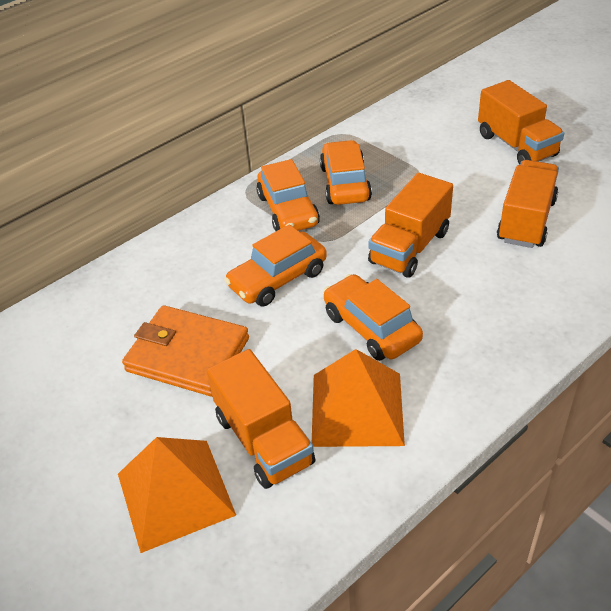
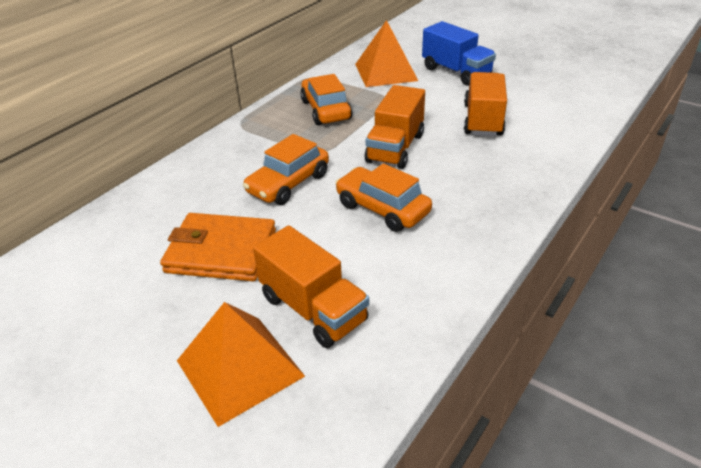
camera: 15 degrees left, 5 degrees down
orange car [256,159,320,231] -> none
orange pyramid [312,349,405,447] -> orange pyramid moved to [355,20,418,87]
orange truck [478,80,564,165] -> blue truck [422,21,496,86]

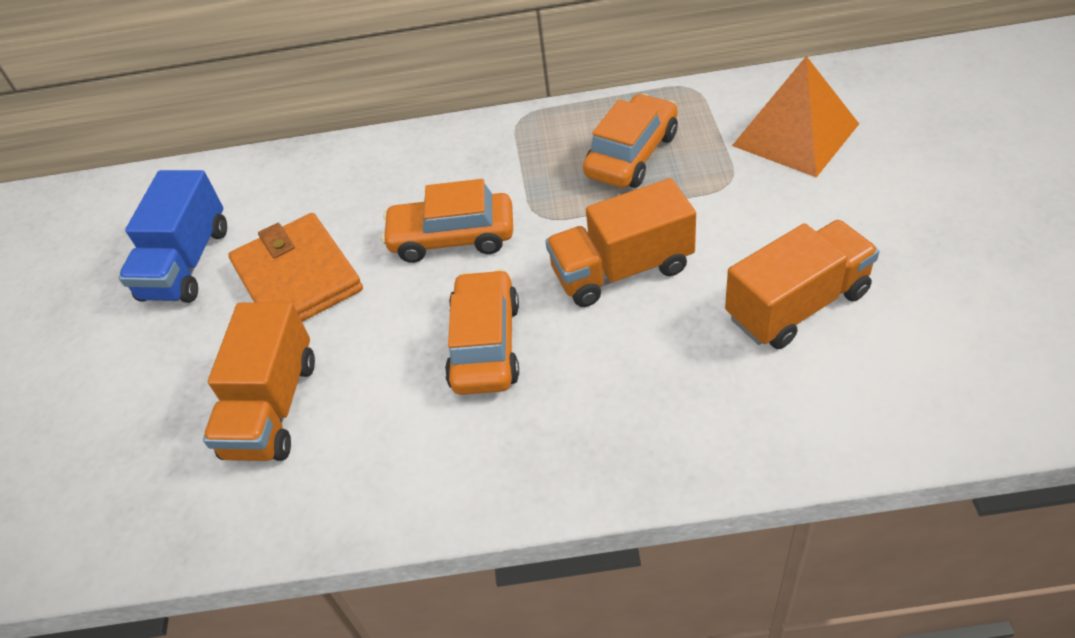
camera: 55 degrees right, 10 degrees up
orange pyramid [177,302,305,427] -> none
blue truck [422,21,496,86] -> blue truck moved to [119,170,227,303]

